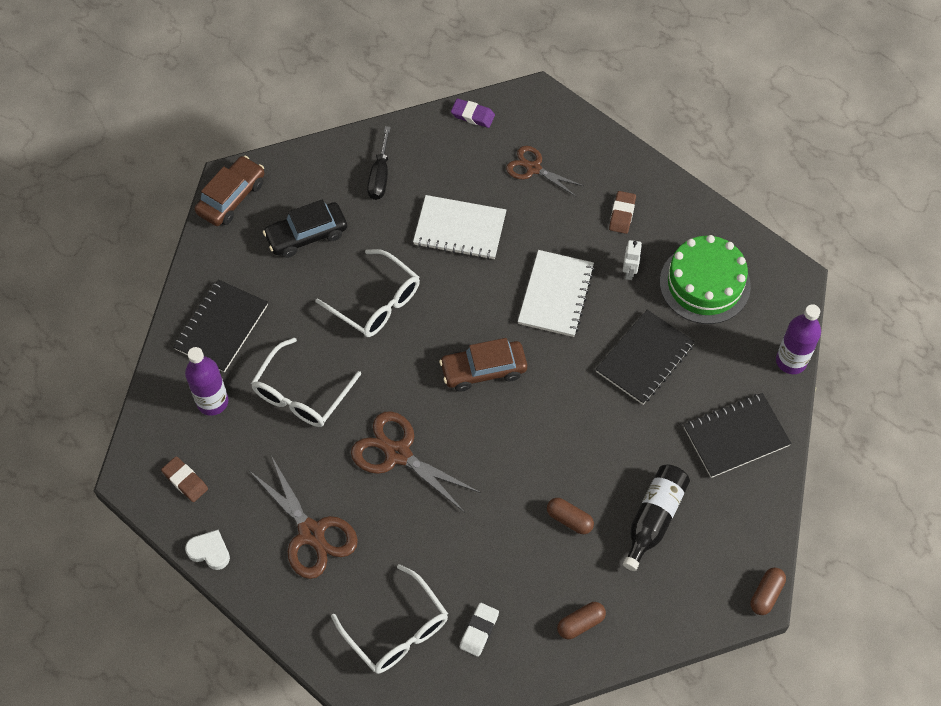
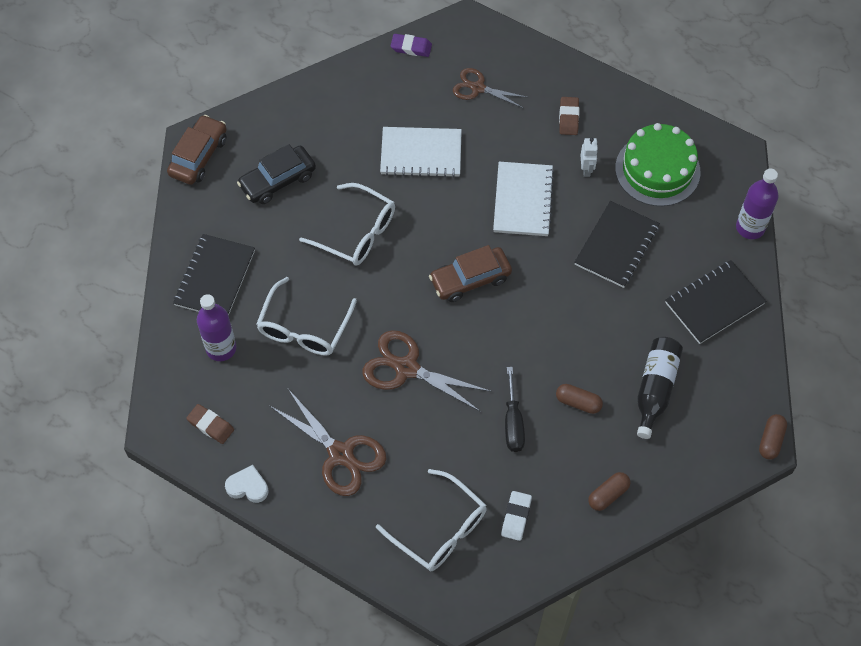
camera: 10 degrees left, 0 degrees up
black screwdriver [367,126,391,200] -> black screwdriver moved to [505,367,525,452]

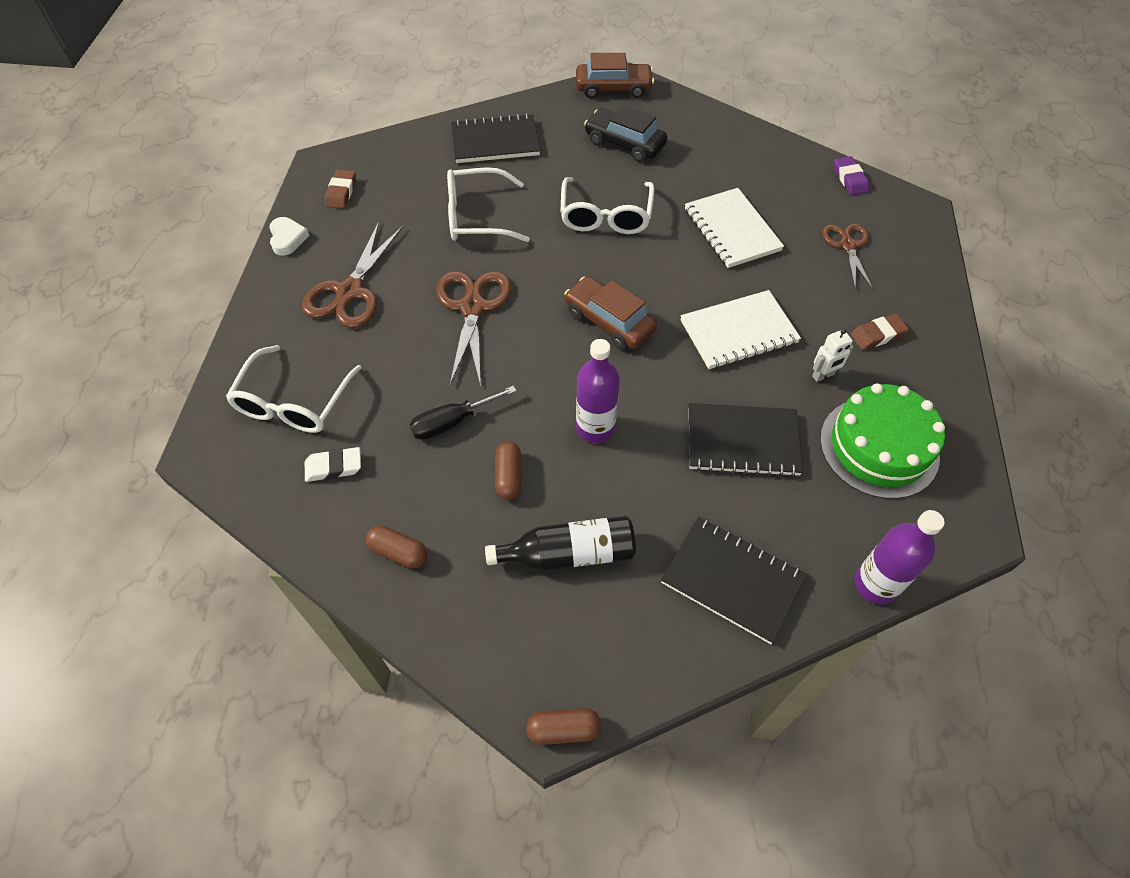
camera: 65 degrees right, 5 degrees down
purple bottle [197,294,236,361] -> purple bottle moved to [576,339,620,443]

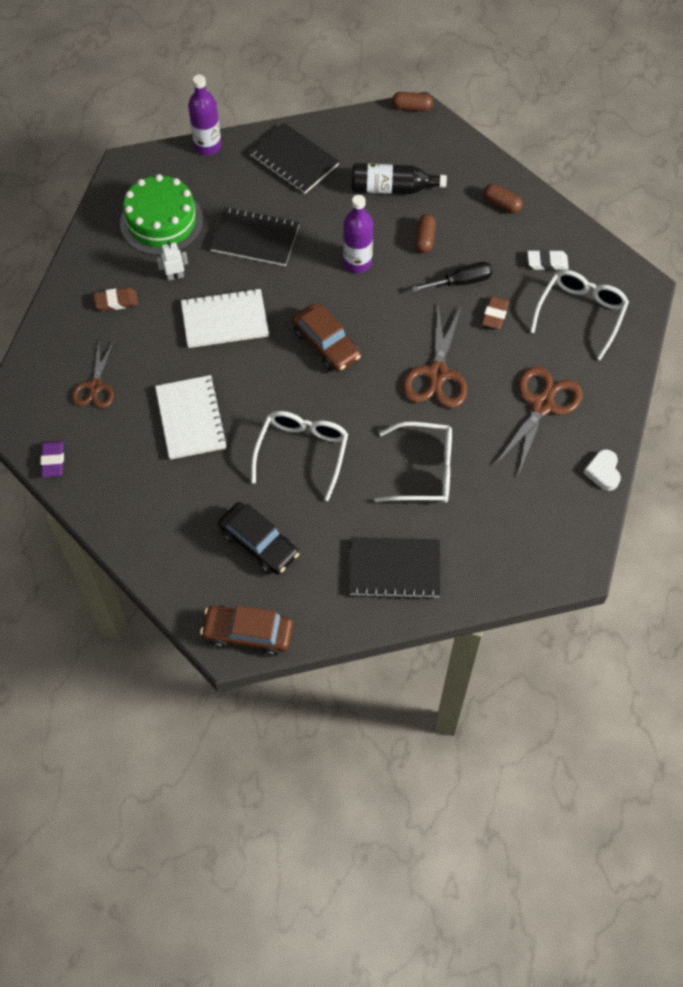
camera: 170 degrees left, 5 degrees up
brown eraser [325,169,356,209] -> brown eraser moved to [482,296,509,329]

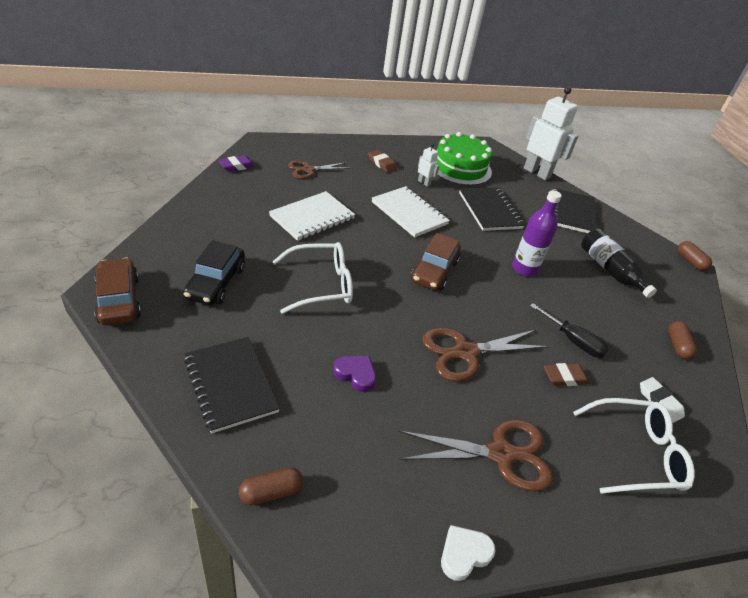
camera: 55 degrees right, 20 degrees down
purple bottle [188,75,221,156] -> white robot [524,87,578,180]
white glasses [374,422,452,503] -> purple heart [333,356,376,392]
brown capsule [415,214,436,253] -> brown capsule moved to [239,467,303,506]

